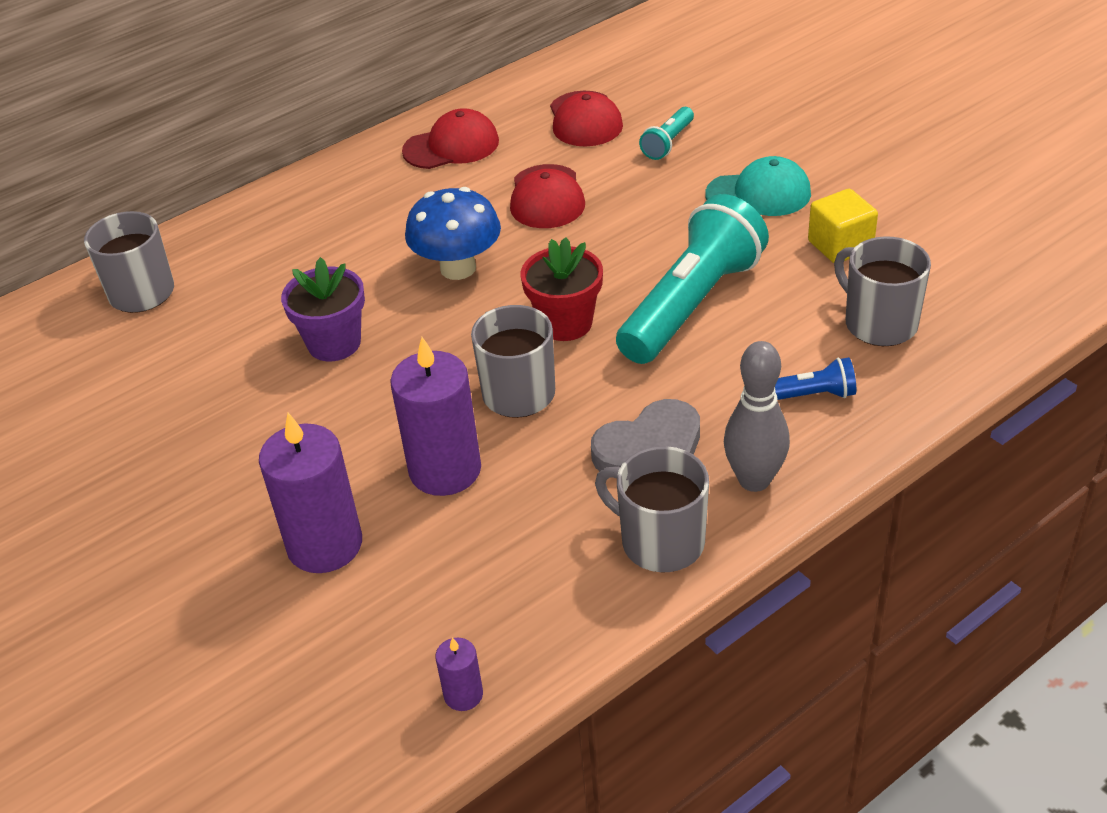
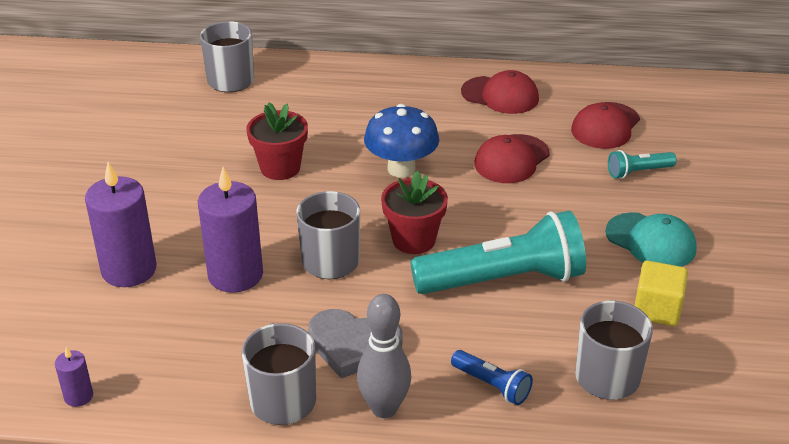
camera: 40 degrees right, 5 degrees down
purple flower pot [281,257,365,361] -> red flower pot [246,102,308,180]

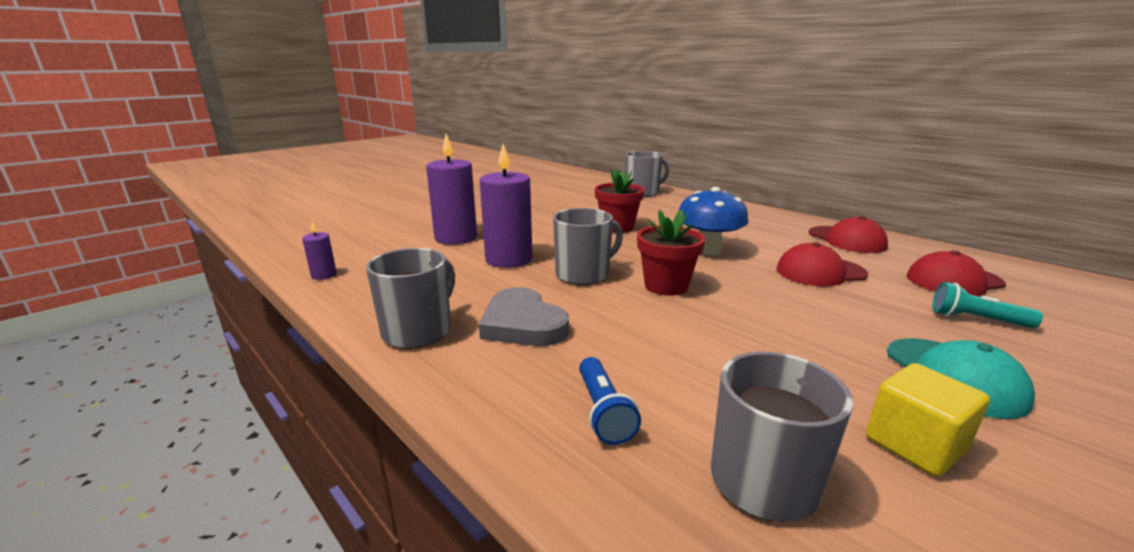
camera: 40 degrees right, 15 degrees down
grey bowling pin [357,294,411,418] -> none
turquoise flashlight [411,211,586,294] -> none

